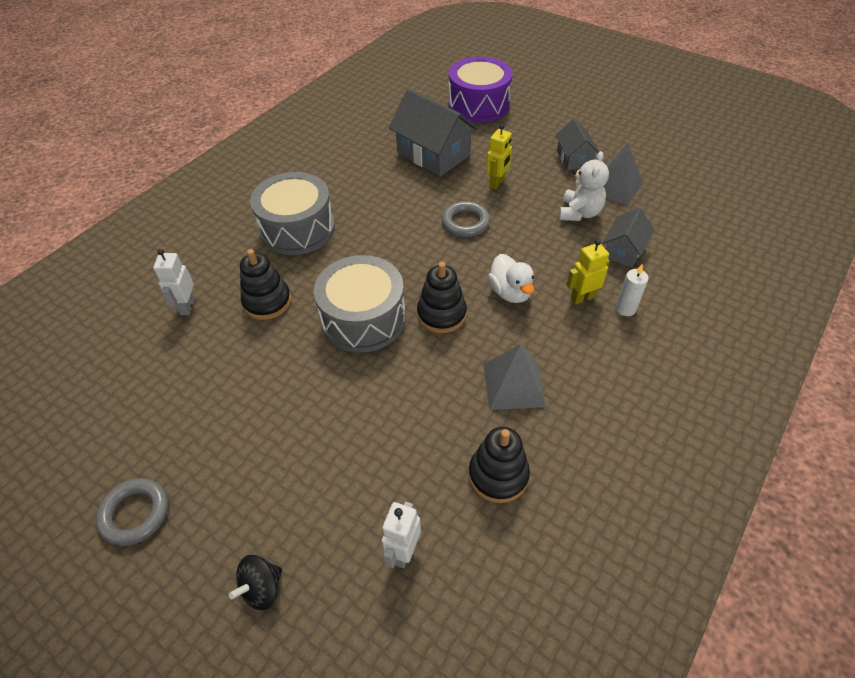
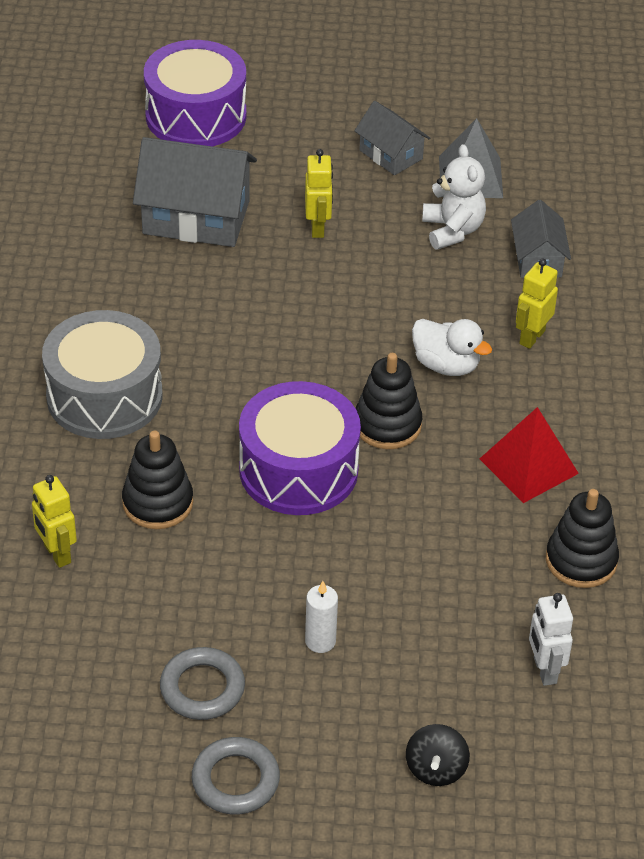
camera: 35 degrees left, 5 degrees down
white robot [153,249,195,315] -> yellow robot [32,475,77,568]
grey drum [314,255,406,353] -> purple drum [239,381,361,515]
grey ring [442,201,490,237] -> grey ring moved to [160,647,245,720]
grey pyramid [484,344,546,410] -> red pyramid [480,407,579,503]
white candle [616,264,649,316] -> white candle moved to [305,581,338,653]

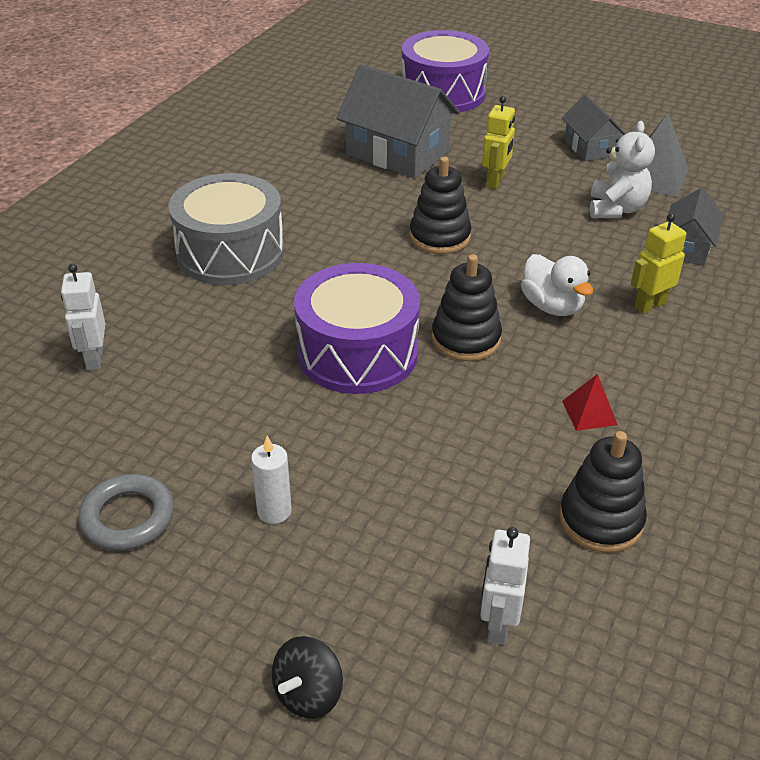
camera: 25 degrees right, 5 degrees down
yellow robot [32,475,77,568] -> white robot [61,264,105,370]
black stacking toy [122,431,193,529] -> black stacking toy moved to [410,157,471,254]
grey ring [192,737,280,815] -> none
red pyramid [480,407,579,503] -> red pyramid [562,374,618,431], size x0.56

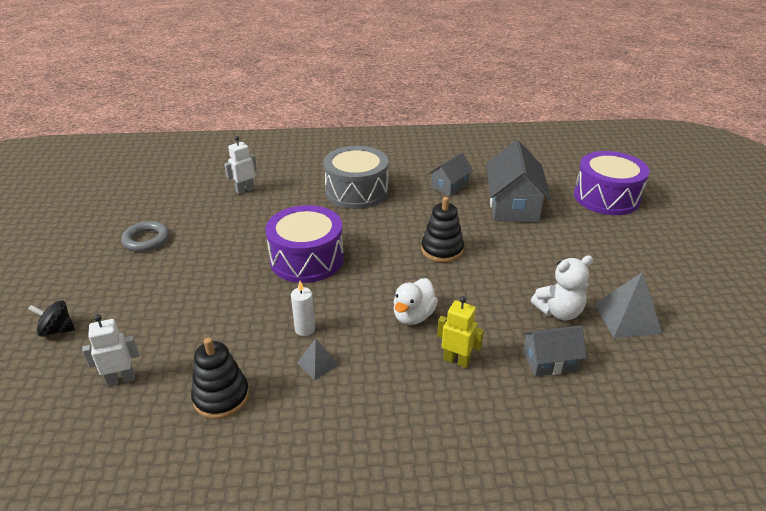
camera: 60 degrees right, 5 degrees down
white candle [251,436,292,524] -> white candle moved to [291,281,315,336]
black stacking toy [432,254,502,361] -> none
yellow robot [482,96,515,189] -> none
grey house [562,95,626,162] -> grey house moved to [428,153,474,196]
red pyramid [562,374,618,431] -> grey pyramid [297,338,339,380]

